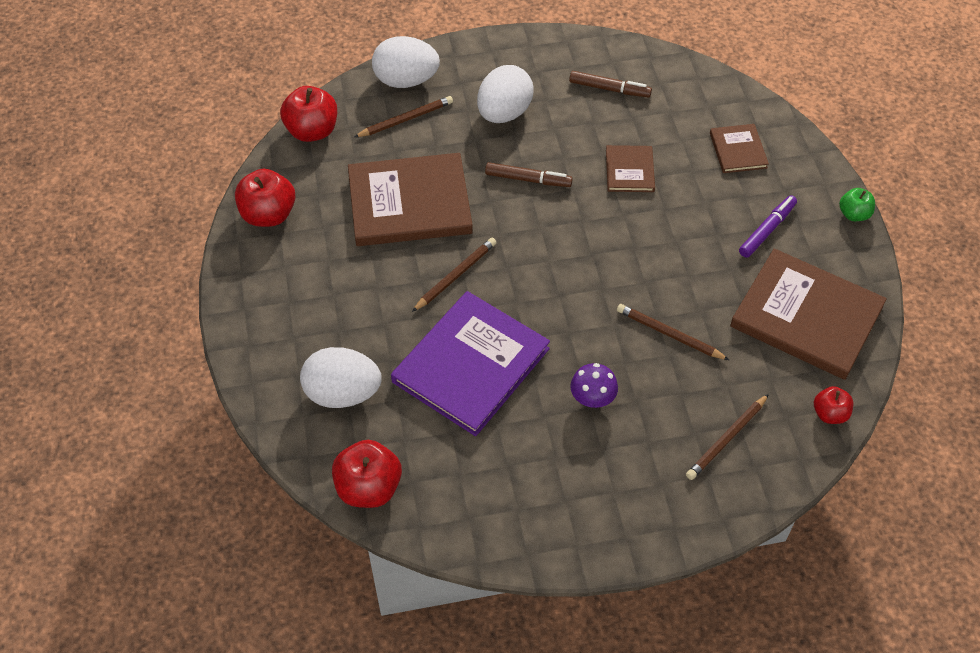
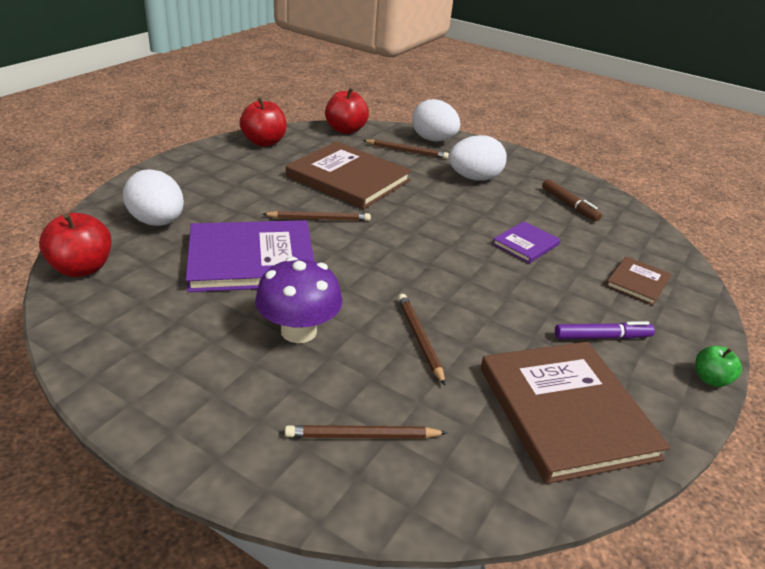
camera: 40 degrees right, 20 degrees down
brown marker [485,162,573,187] -> none
purple mushroom [570,363,618,408] -> purple mushroom [255,257,342,343], size x1.66
brown book [606,145,655,192] -> purple book [492,221,560,263]
red apple [814,386,853,424] -> none

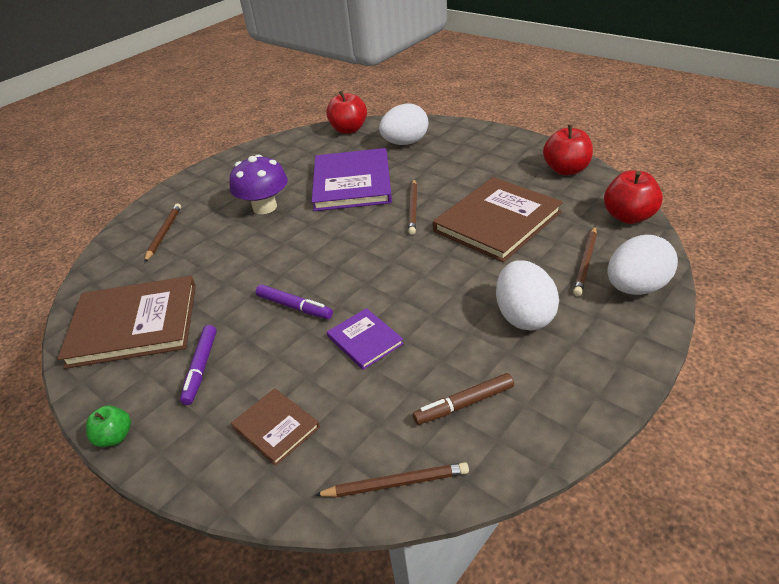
camera: 105 degrees right, 5 degrees up
brown pencil [398,294,445,385] -> brown pencil moved to [315,462,469,497]
none -> purple marker [256,285,333,319]

